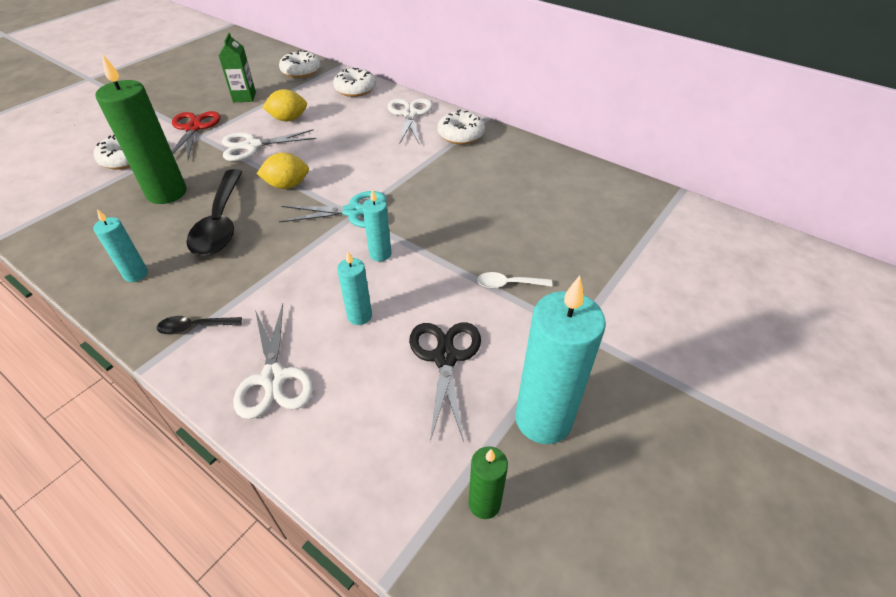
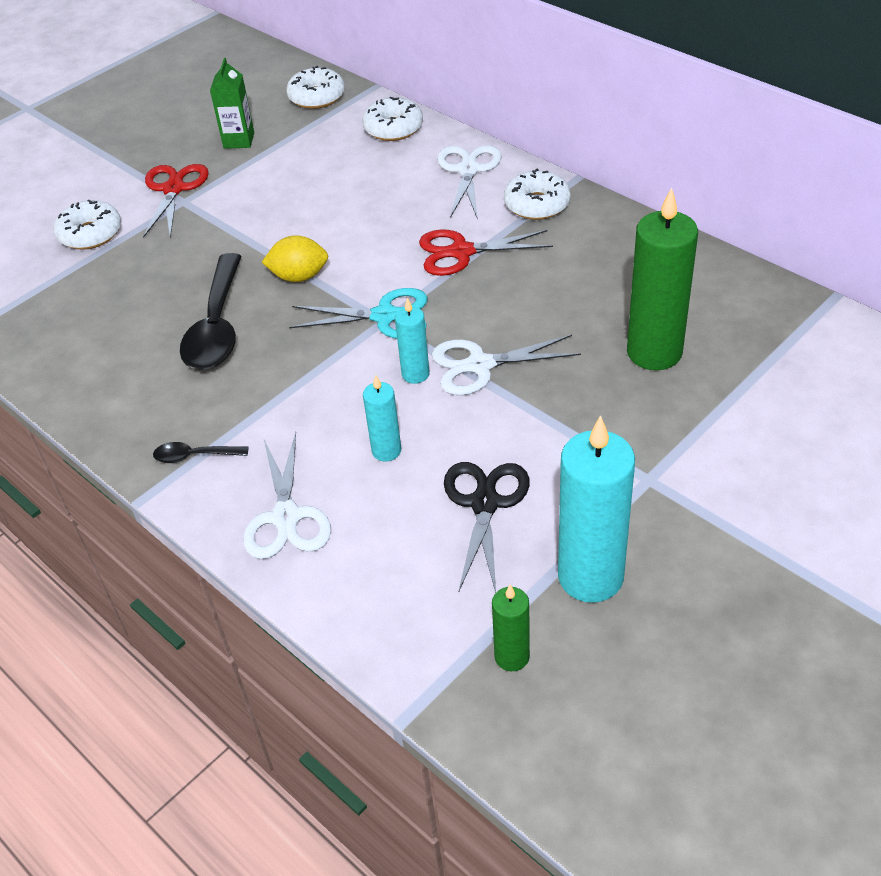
camera: 10 degrees right, 0 degrees up
turquoise candle [93,209,148,282] -> none
green candle [95,54,187,204] -> green candle moved to [627,187,698,370]
white scissors [222,129,317,161] -> white scissors moved to [432,335,581,395]
yellow lemon [262,89,307,121] -> none
white spoon [477,272,552,288] -> none
none -> red scissors [419,230,553,276]

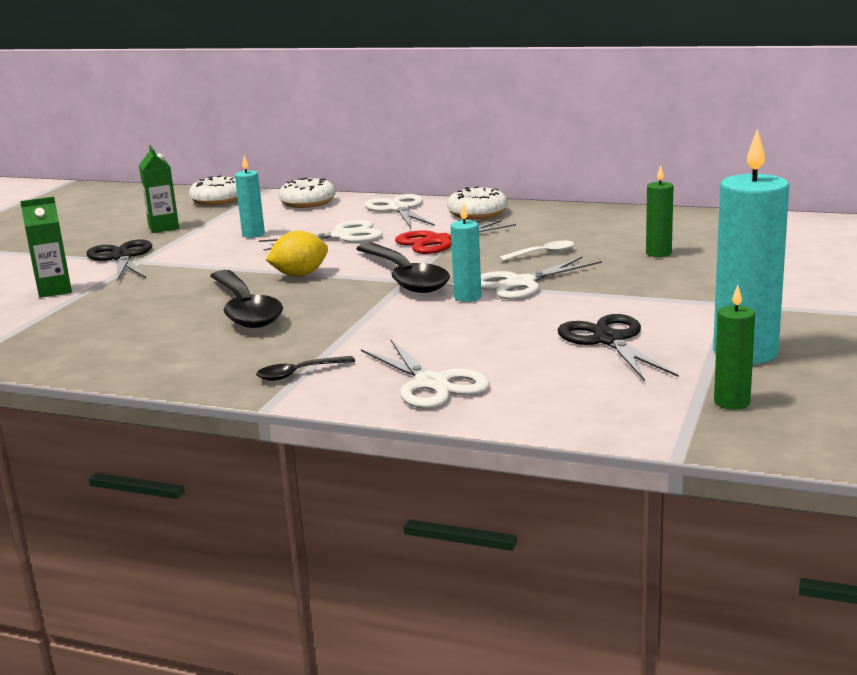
camera: 25 degrees left, 25 degrees down
white donut [54,200,121,250] -> green carton [20,197,72,298]
red scissors [143,164,209,238] -> black scissors [86,239,152,281]
turquoise scissors [289,288,427,339] -> black spoon [356,243,450,293]
turquoise candle [363,375,401,461] -> turquoise candle moved to [235,156,265,238]
green candle [627,187,698,370] -> green candle [646,165,674,257], size x0.51
none -> white scissors [259,220,383,251]
none -> white spoon [499,241,574,261]

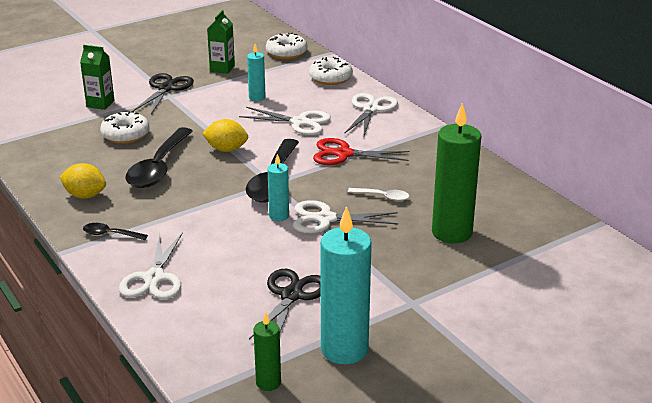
camera: 35 degrees right, 10 degrees up
white donut [447,186,507,219] -> white donut moved to [100,111,149,144]
green candle [646,165,674,257] -> green candle [432,103,481,244], size x1.97
none -> yellow lemon [60,163,106,199]

